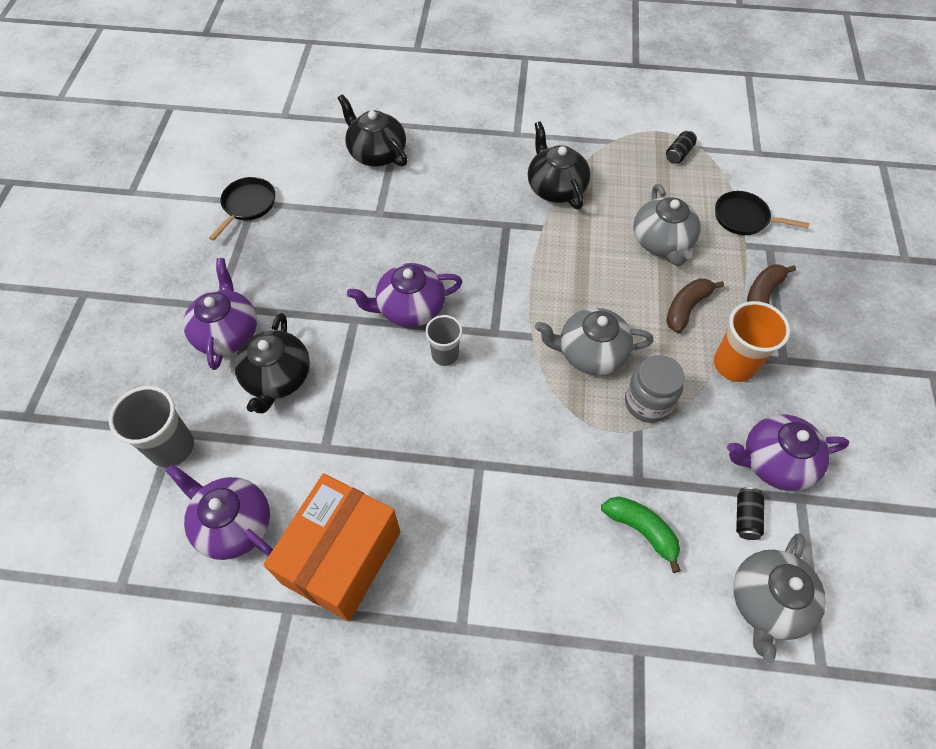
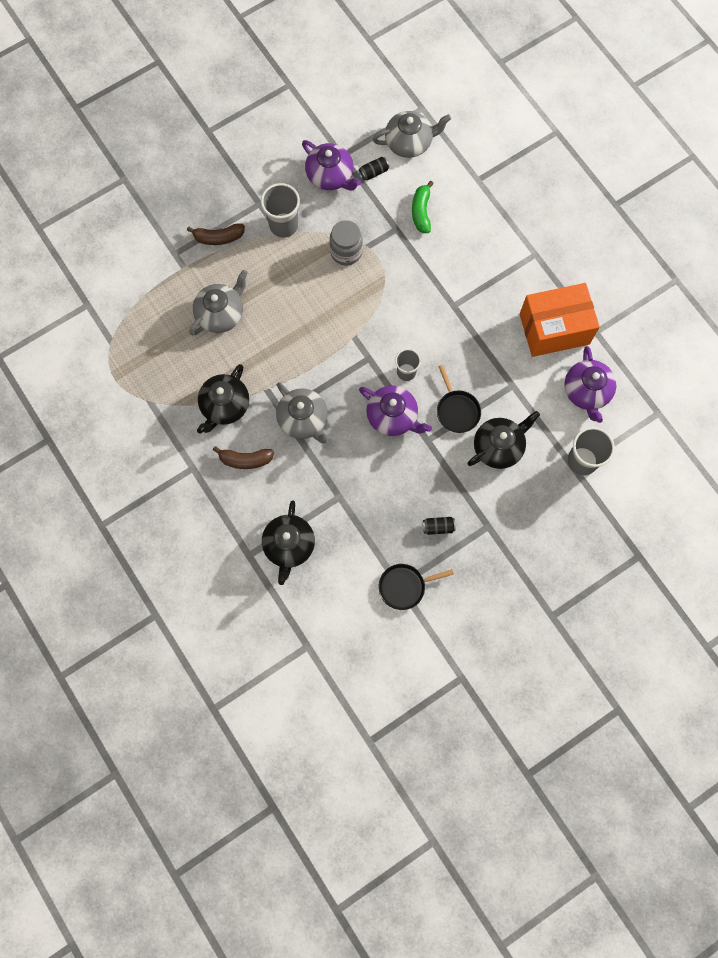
camera: 130 degrees left, 15 degrees up
purple teapot [183,258,257,370] -> none
grey teapot [535,308,654,375] -> grey teapot moved to [276,382,331,444]
black can [666,130,697,164] -> black can moved to [423,517,455,535]
brown banana [666,278,724,333] -> brown banana moved to [213,446,274,469]
orange cup [714,301,790,382] -> grey cup [261,183,300,238]
black pan [715,191,809,235] -> black pan moved to [437,365,481,433]

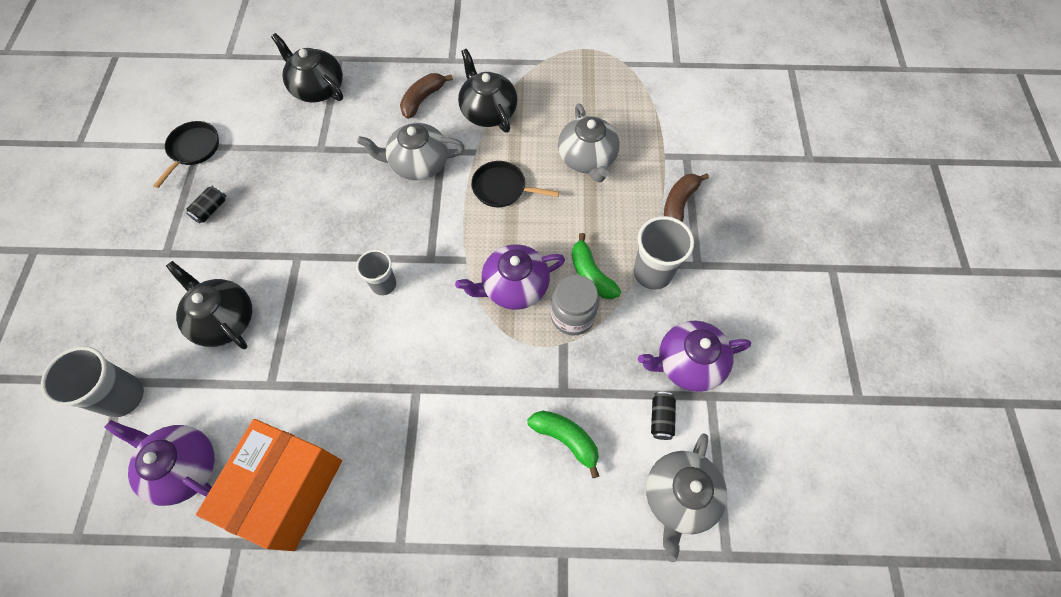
camera: 125 degrees right, 10 degrees down
purple teapot [359,386,432,436] -> purple teapot moved to [455,244,565,310]
black pan [437,365,481,433] -> black pan moved to [471,161,559,207]
black teapot [468,411,540,469] -> black teapot turned 135 degrees clockwise [166,261,252,349]
none -> green banana [572,233,621,299]

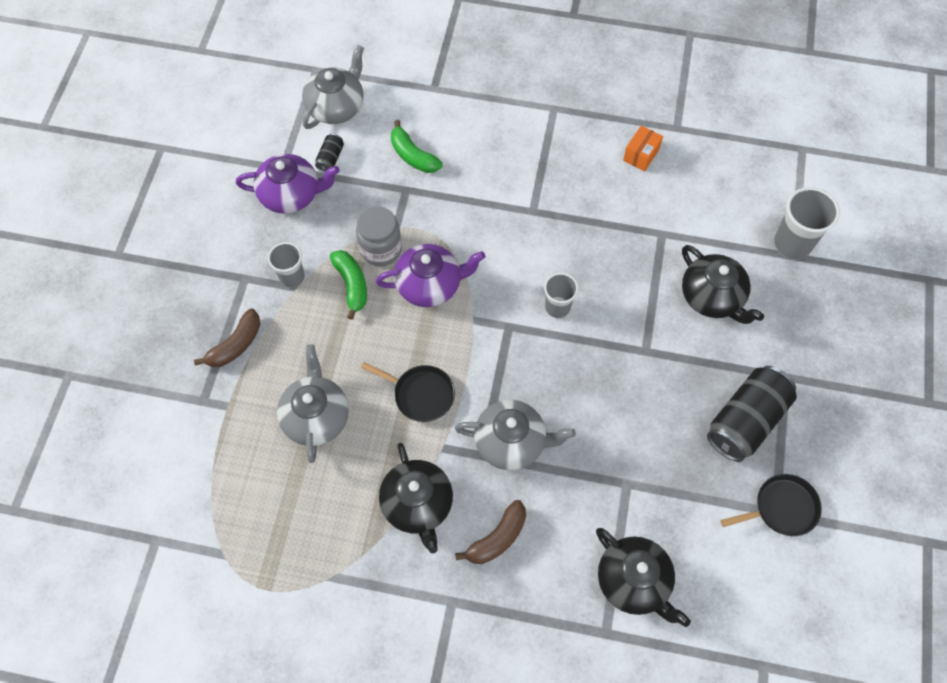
camera: 170 degrees left, 0 degrees up
purple teapot [104,420,215,506] -> none
black pan [153,121,219,188] -> black pan turned 135 degrees counterclockwise [721,474,822,536]
black can [186,185,227,223] -> black can [707,366,797,462], size x2.25
orange box [196,419,342,551] -> orange box [623,125,663,171], size x0.42
grey cup [633,216,694,290] -> grey cup [268,242,305,288], size x0.64

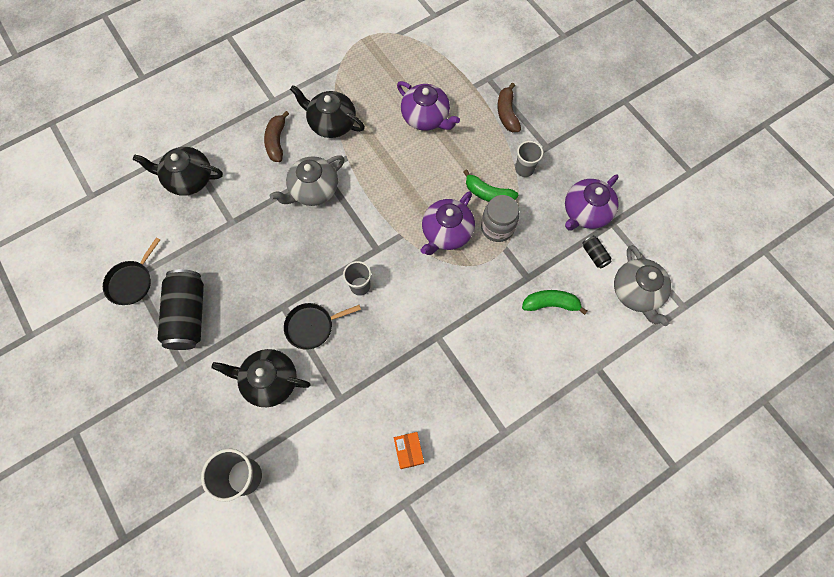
camera: 135 degrees right, 5 degrees up
grey teapot [277,345,349,463] -> purple teapot [397,81,460,131]
black pan [361,362,455,422] -> black pan moved to [284,303,361,350]

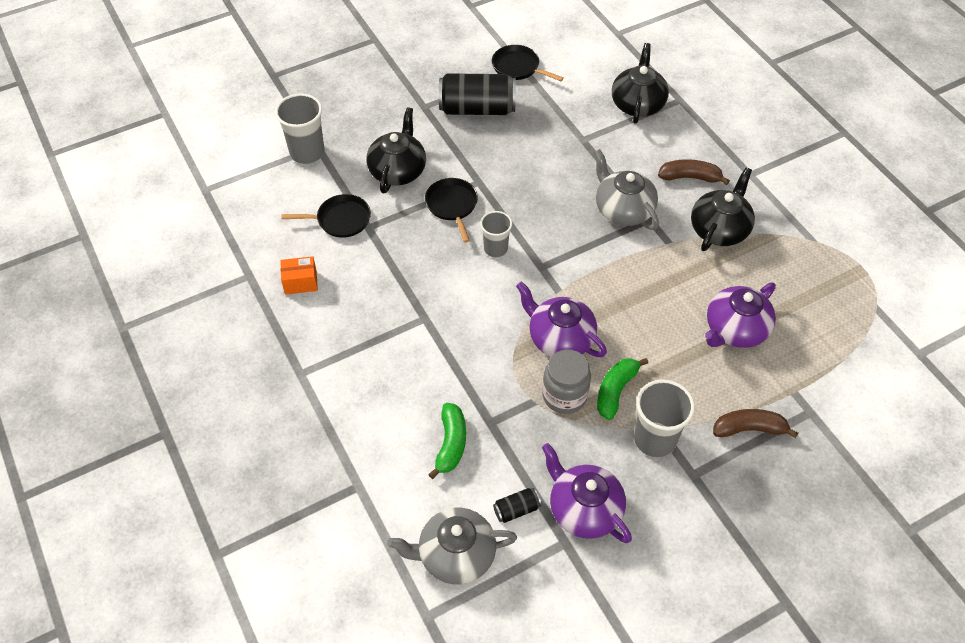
camera: 95 degrees right, 15 degrees down
grey cup [515,141,543,177] -> grey cup [634,379,695,458], size x1.55
none -> black pan [281,194,371,238]

